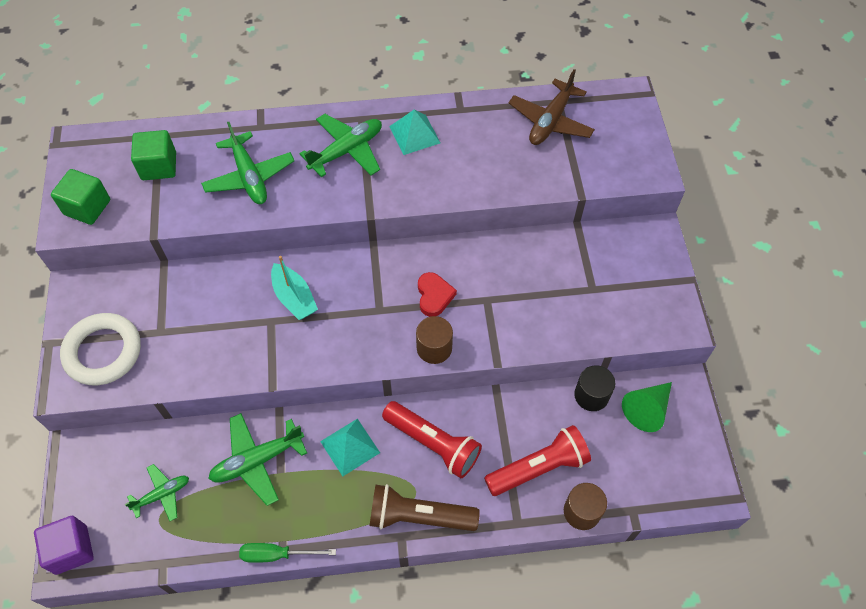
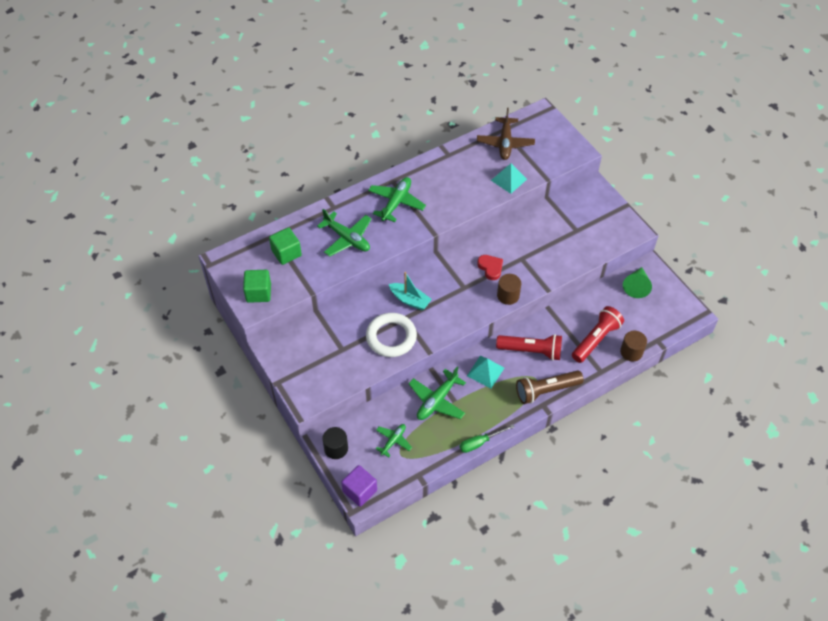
camera: 25 degrees left, 5 degrees down
white ring [60,313,141,385] -> white ring moved to [366,313,417,357]
turquoise pyramid [389,110,440,155] -> turquoise pyramid moved to [491,164,527,194]
black cylinder [574,365,616,411] -> black cylinder moved to [322,427,348,459]

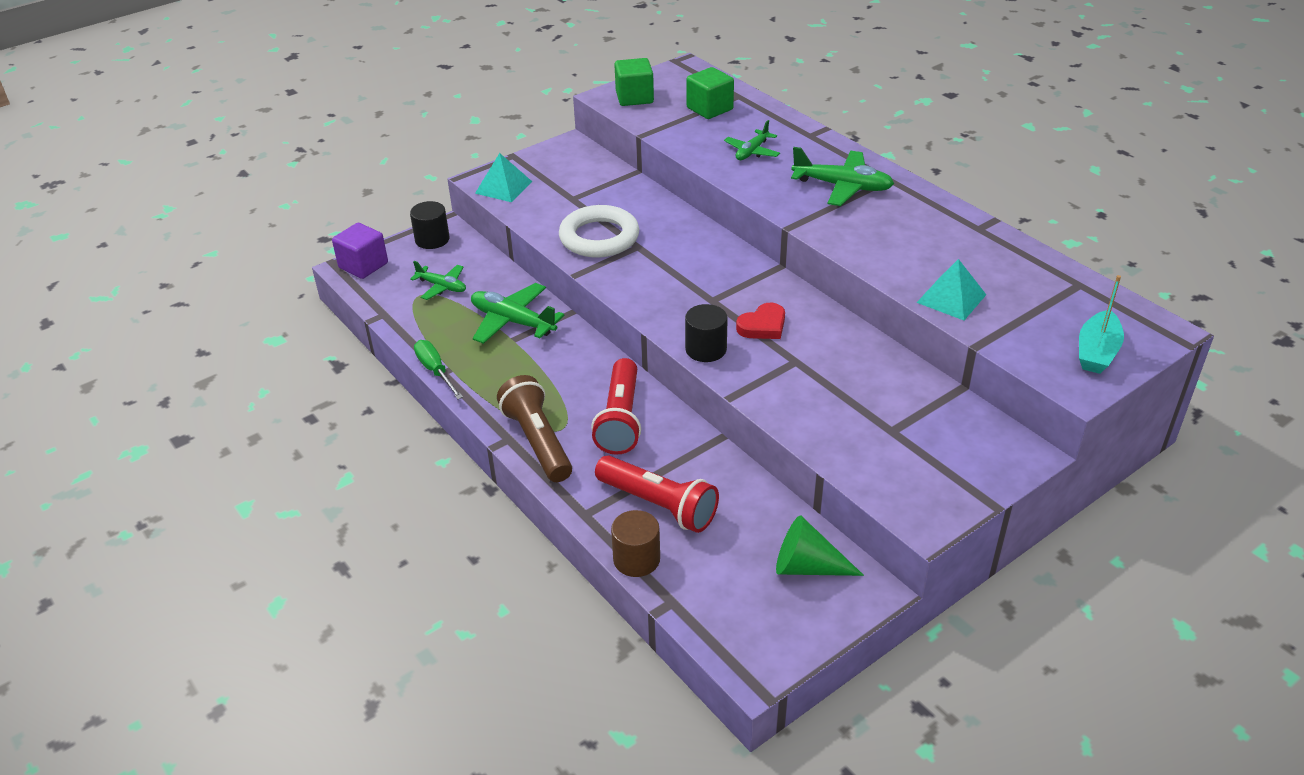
camera: 85 degrees right, 15 degrees down
green plane [317,209,371,257] -> green plane [724,120,780,160], size x0.61
turquoise boat [389,272,432,310] -> turquoise boat moved to [1079,275,1124,374]
turquoise pyramid [467,356,504,388] -> turquoise pyramid moved to [475,153,532,202]
brown plane [477,108,535,160] -> none
brown cylinder [497,274,521,305] -> black cylinder [685,304,728,362]

